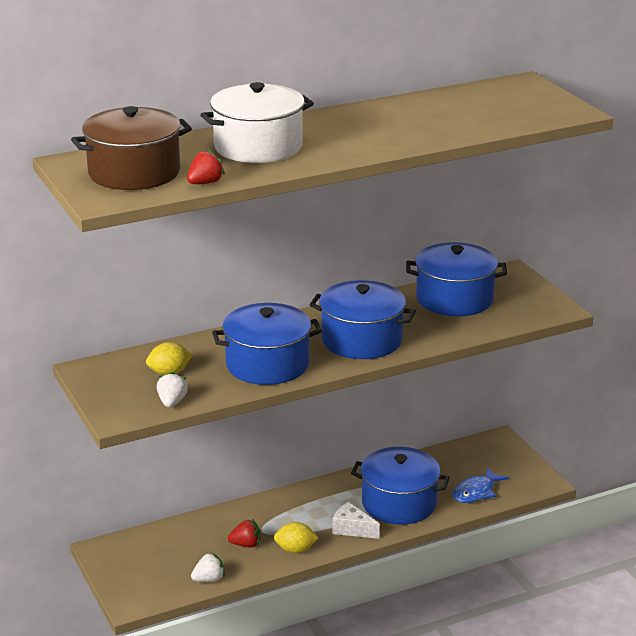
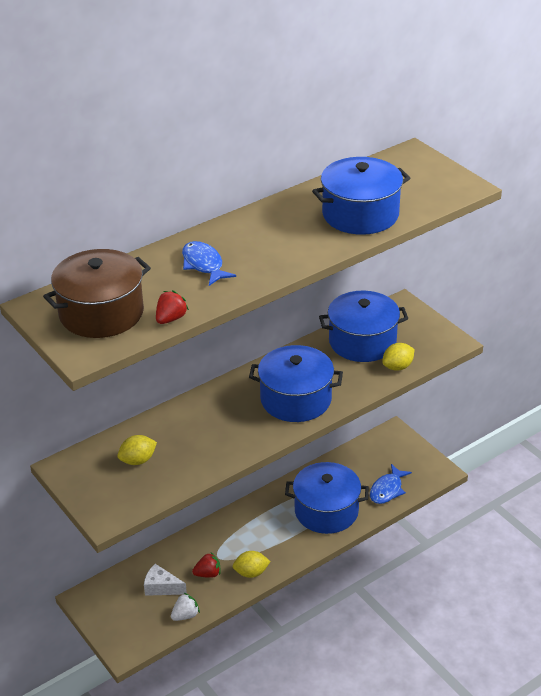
camera: 10 degrees left, 10 degrees up
white strawberry [157,372,188,407] -> none
white pot [200,82,314,163] -> blue fish [182,241,236,286]
blue pot [212,303,322,385] -> blue pot moved to [312,157,410,235]
white cheese [332,502,380,539] -> white cheese moved to [144,564,187,596]
none -> yellow lemon [382,343,414,371]

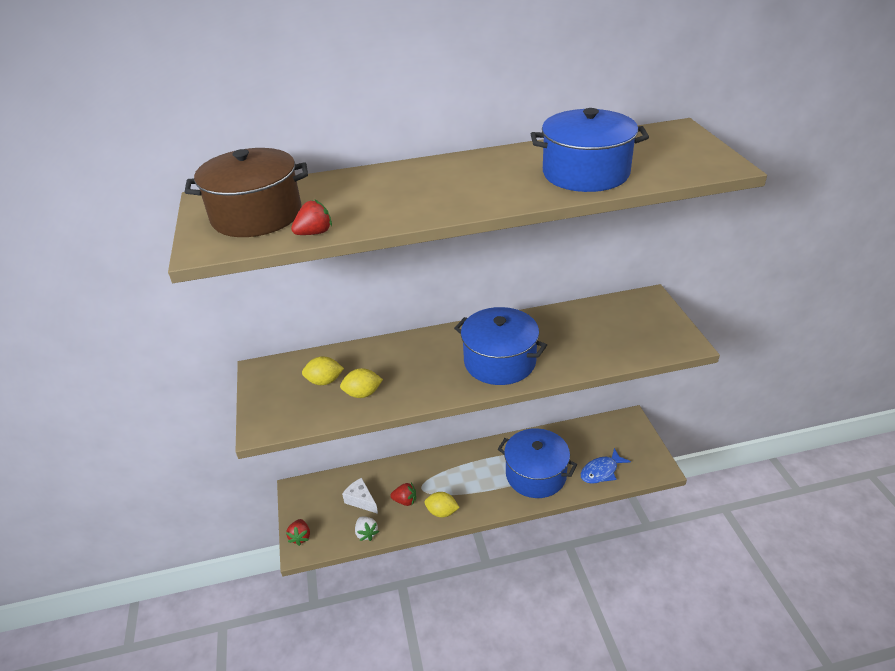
camera: 25 degrees right, 0 degrees up
white strawberry [171,593,200,621] -> white strawberry turned 75 degrees clockwise [355,517,379,541]
blue fish [182,241,236,286] -> none
blue pot [319,291,408,362] -> none
yellow lemon [382,343,414,371] -> yellow lemon moved to [340,368,383,398]
none -> red strawberry [286,519,310,546]

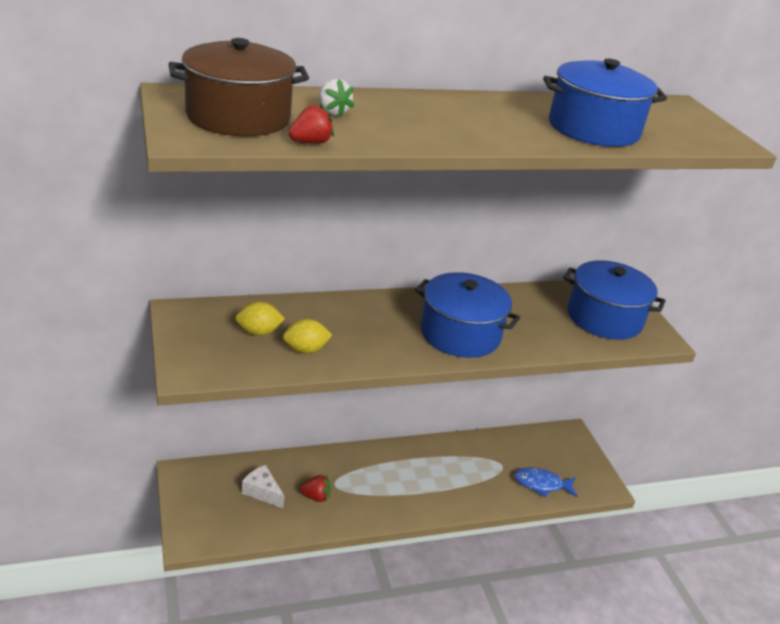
camera: 10 degrees left, 5 degrees down
red strawberry [286,519,310,546] -> none
white strawberry [355,517,379,541] -> white strawberry moved to [318,79,354,117]
yellow lemon [424,492,460,518] -> none
blue pot [498,428,577,498] -> blue pot moved to [563,260,666,340]
blue fish [581,448,631,484] -> blue fish turned 45 degrees clockwise [514,467,577,497]

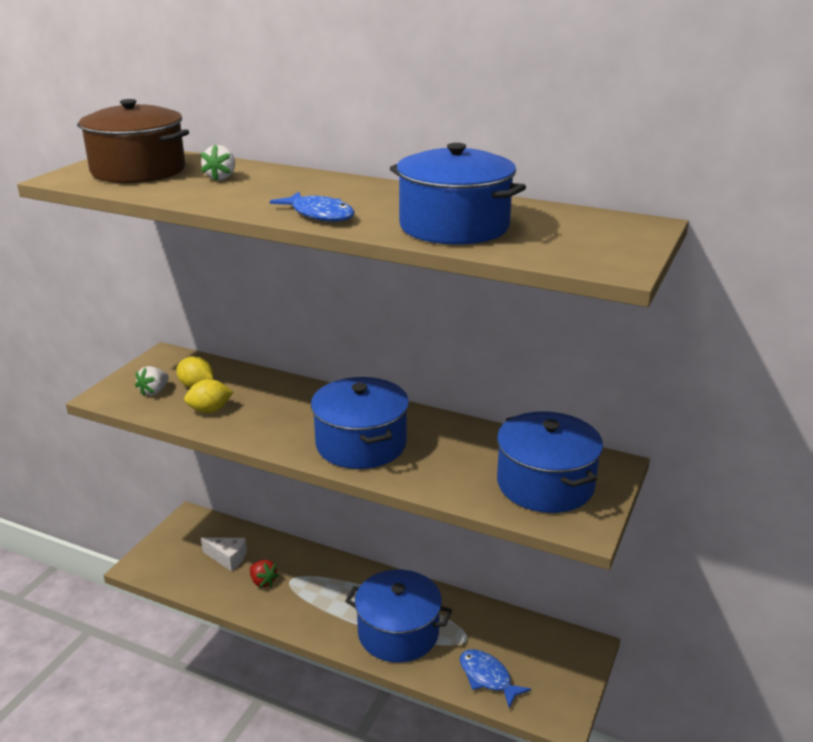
camera: 45 degrees right, 5 degrees down
white cheese [242,465,284,508] -> white cheese turned 120 degrees clockwise [201,538,247,571]
yellow lemon [283,319,332,354] -> yellow lemon turned 45 degrees counterclockwise [184,379,233,413]
red strawberry [289,104,334,144] -> none
none -> white strawberry [135,366,169,396]
none -> blue fish [270,192,355,222]
none -> blue pot [345,569,452,663]

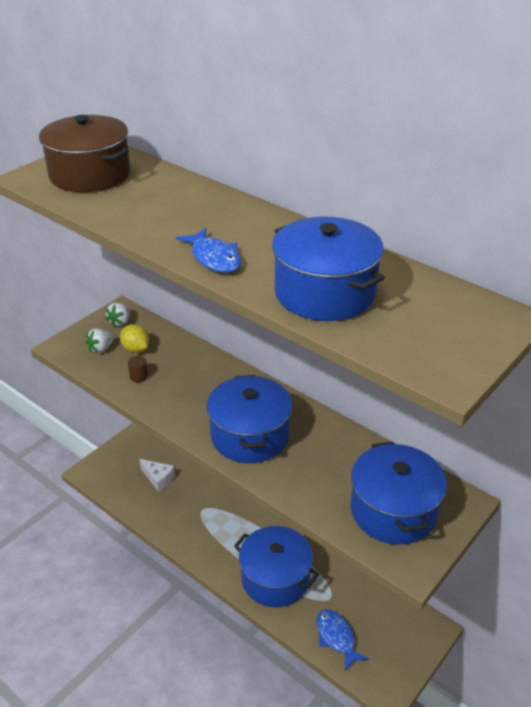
camera: 15 degrees right, 10 degrees up
yellow lemon [184,379,233,413] -> brown cylinder [128,356,148,382]
white strawberry [201,144,235,181] -> white strawberry moved to [105,303,130,327]
red strawberry [250,560,279,587] -> none

